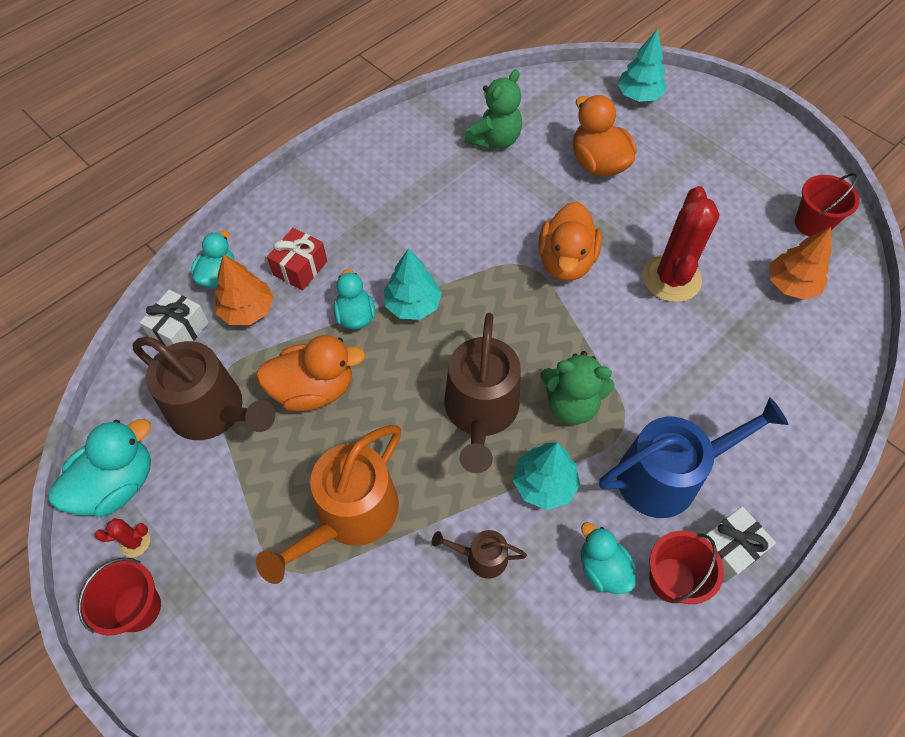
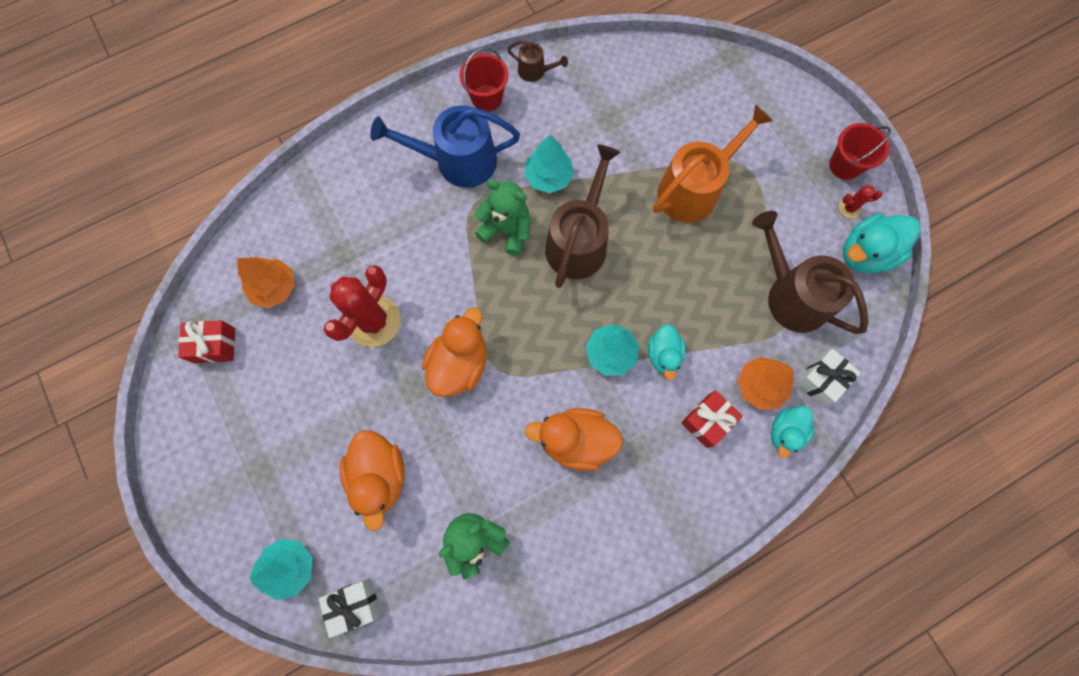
camera: 165 degrees left, 15 degrees up
orange duck [256,335,366,411] -> orange duck moved to [525,408,623,471]
brown watering can [432,530,527,578] -> brown watering can moved to [508,40,568,82]
turquoise duck [581,522,636,594] -> none
white gift [704,506,776,583] -> white gift moved to [319,578,381,638]
red bucket [795,173,860,237] -> red gift [178,320,235,363]

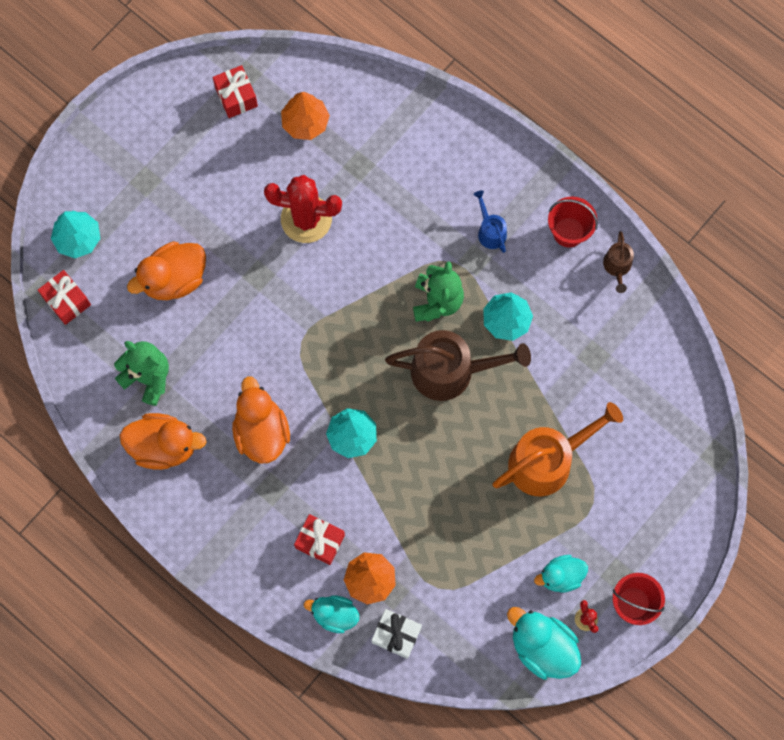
camera: 70 degrees right, 0 degrees up
white gift [319,578,381,638] -> red gift [38,270,91,325]
blue watering can [370,105,520,188] -> blue watering can [474,190,507,253], size x0.48
orange duck [422,307,487,397] -> orange duck moved to [119,413,207,470]
turquoise duck [648,324,686,380] -> turquoise duck moved to [534,555,588,593]
orange watering can [653,104,773,223] -> orange watering can turned 60 degrees counterclockwise [492,402,623,496]
brown watering can [752,211,868,334] -> none

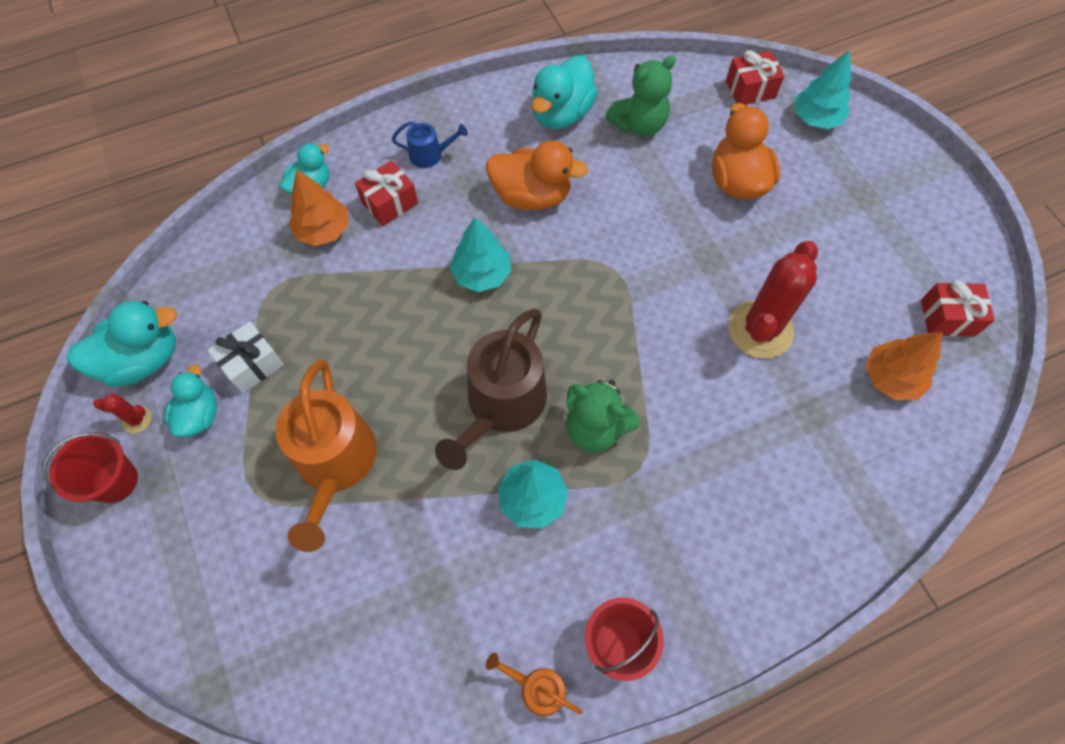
camera: 115 degrees right, 10 degrees down
orange duck [119,413,207,470] -> turquoise duck [532,55,598,129]
white gift [371,609,422,659] -> white gift moved to [207,321,284,393]
blue watering can [474,190,507,253] -> blue watering can moved to [392,121,468,168]
brown watering can [603,231,634,293] -> orange watering can [486,653,583,717]

